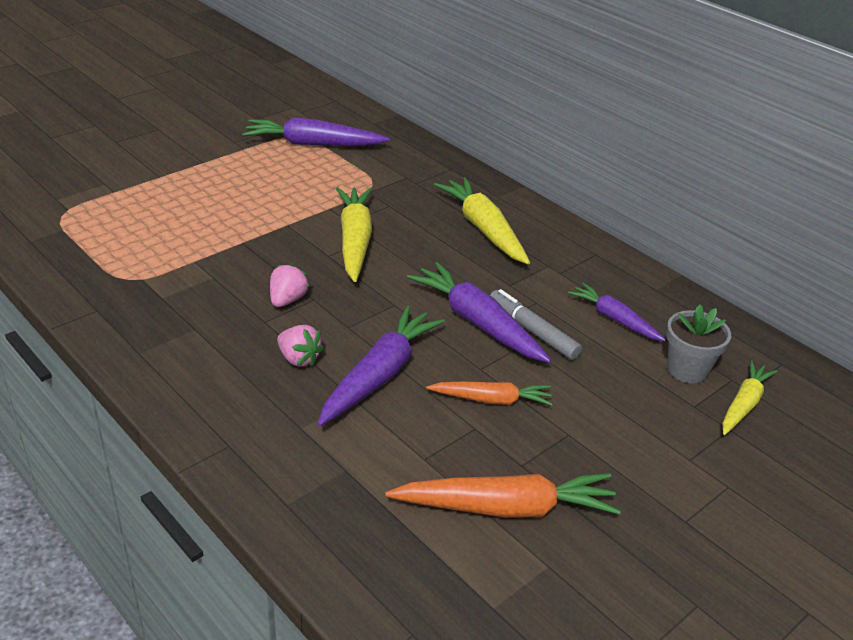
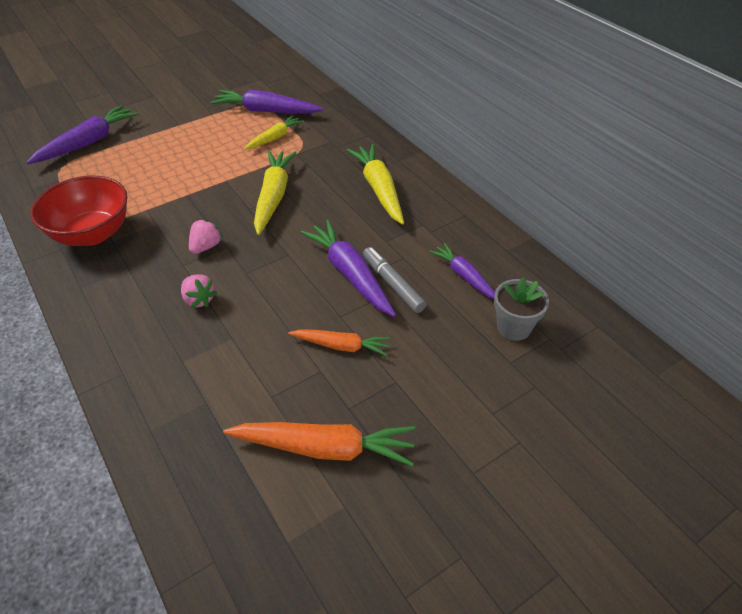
camera: 10 degrees right, 10 degrees up
purple carrot [317,306,445,426] -> purple carrot moved to [27,105,139,164]
yellow carrot [722,360,777,435] -> yellow carrot moved to [245,115,304,150]
none -> red bowl [30,175,127,246]

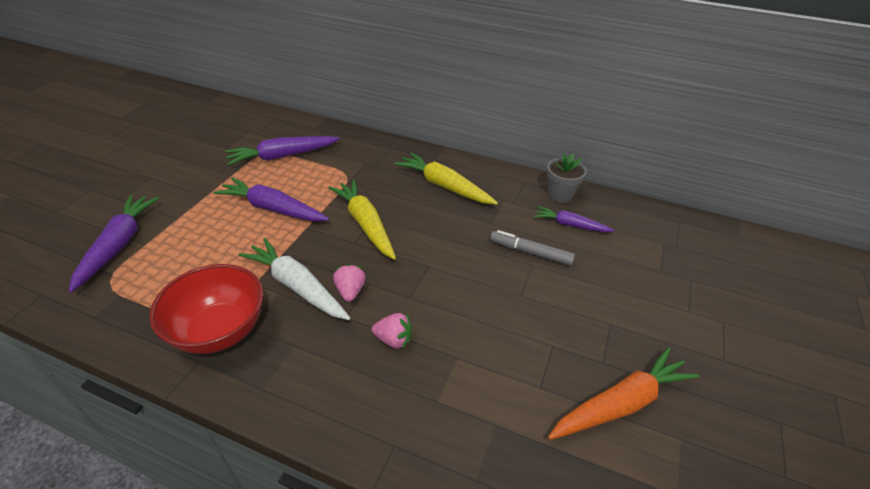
camera: 35 degrees left, 5 degrees down
yellow carrot [245,115,304,150] -> none
orange carrot [288,329,390,356] -> none
purple carrot [300,220,396,317] -> purple carrot moved to [213,178,329,221]
grey flower pot [494,277,549,341] -> grey flower pot moved to [546,153,587,203]
none -> white carrot [239,238,351,320]

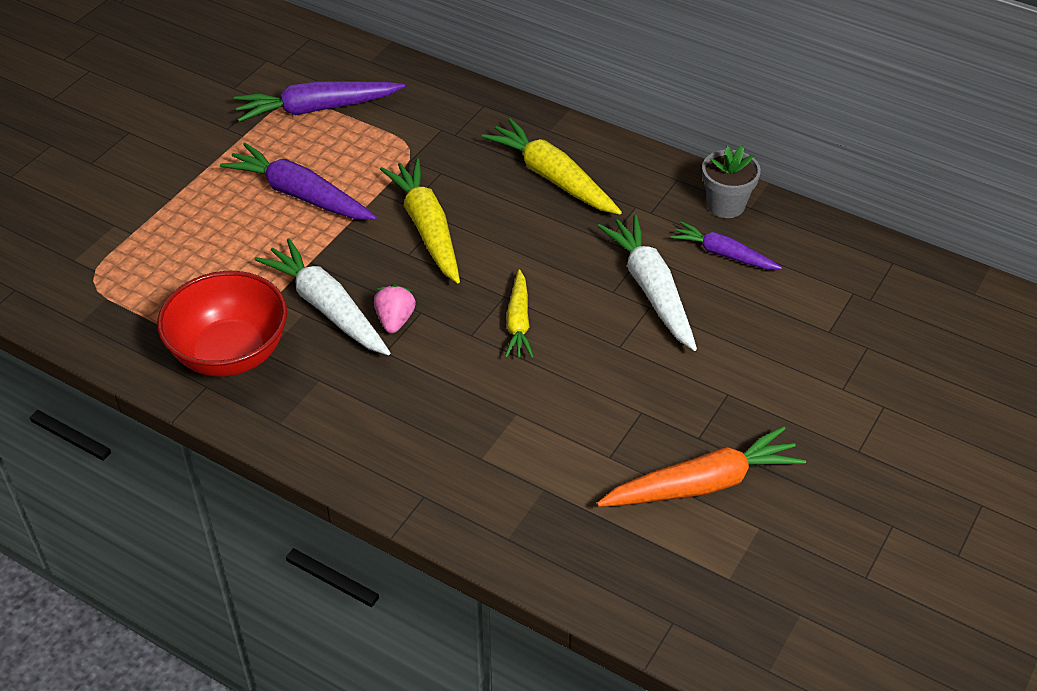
camera: 10 degrees right, 5 degrees up
purple carrot [69,195,159,293] -> none
pink strawberry [372,313,412,349] -> none
grey marker [490,230,575,266] -> white carrot [598,215,697,351]
none -> yellow carrot [505,269,534,358]

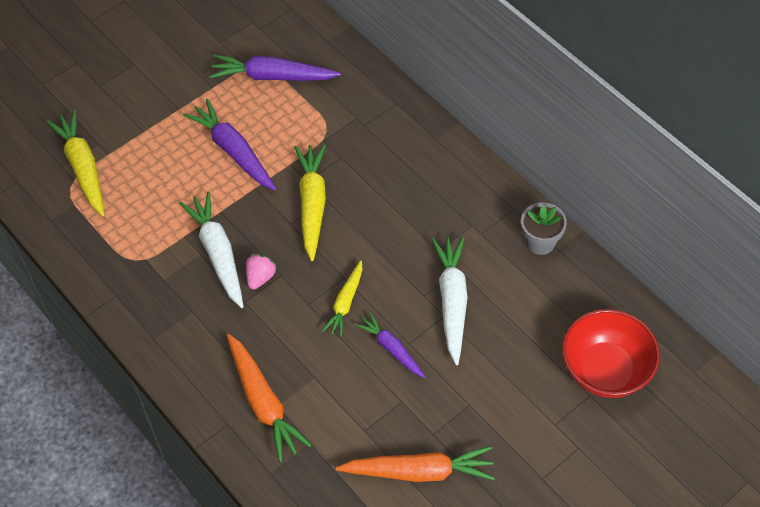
camera: 20 degrees right, 10 degrees up
red bowl [157,271,287,377] -> red bowl moved to [562,309,660,398]
yellow carrot [482,118,622,215] -> yellow carrot moved to [46,110,104,216]
purple carrot [671,221,782,269] -> purple carrot moved to [355,312,426,378]
none -> orange carrot [227,334,312,462]

